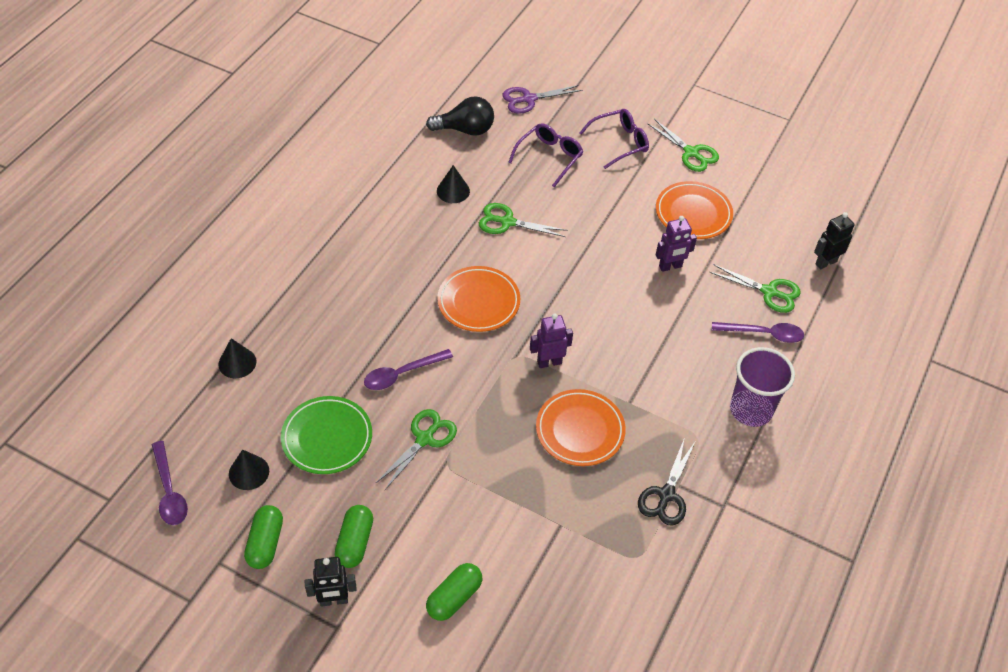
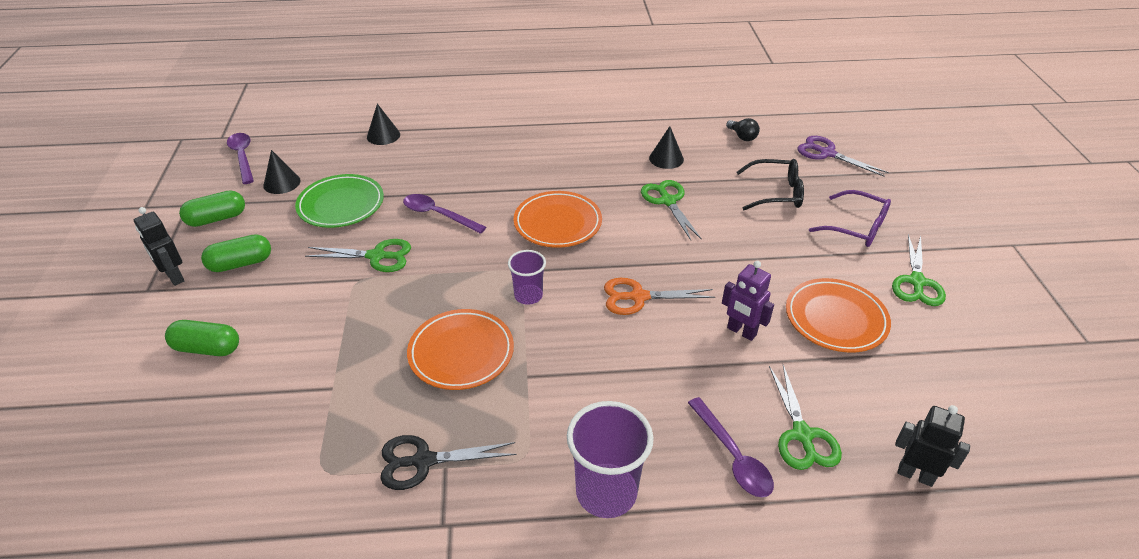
camera: 60 degrees right, 10 degrees down
purple spoon [152,441,188,525] -> purple spoon turned 120 degrees clockwise [227,133,254,184]
black light bulb [426,96,494,136] -> black light bulb [726,118,760,141], size x0.56
purple glasses [508,123,584,187] -> black glasses [736,159,804,210]
purple robot [530,314,573,368] -> purple cup [508,250,546,305]
none -> orange scissors [604,278,715,315]

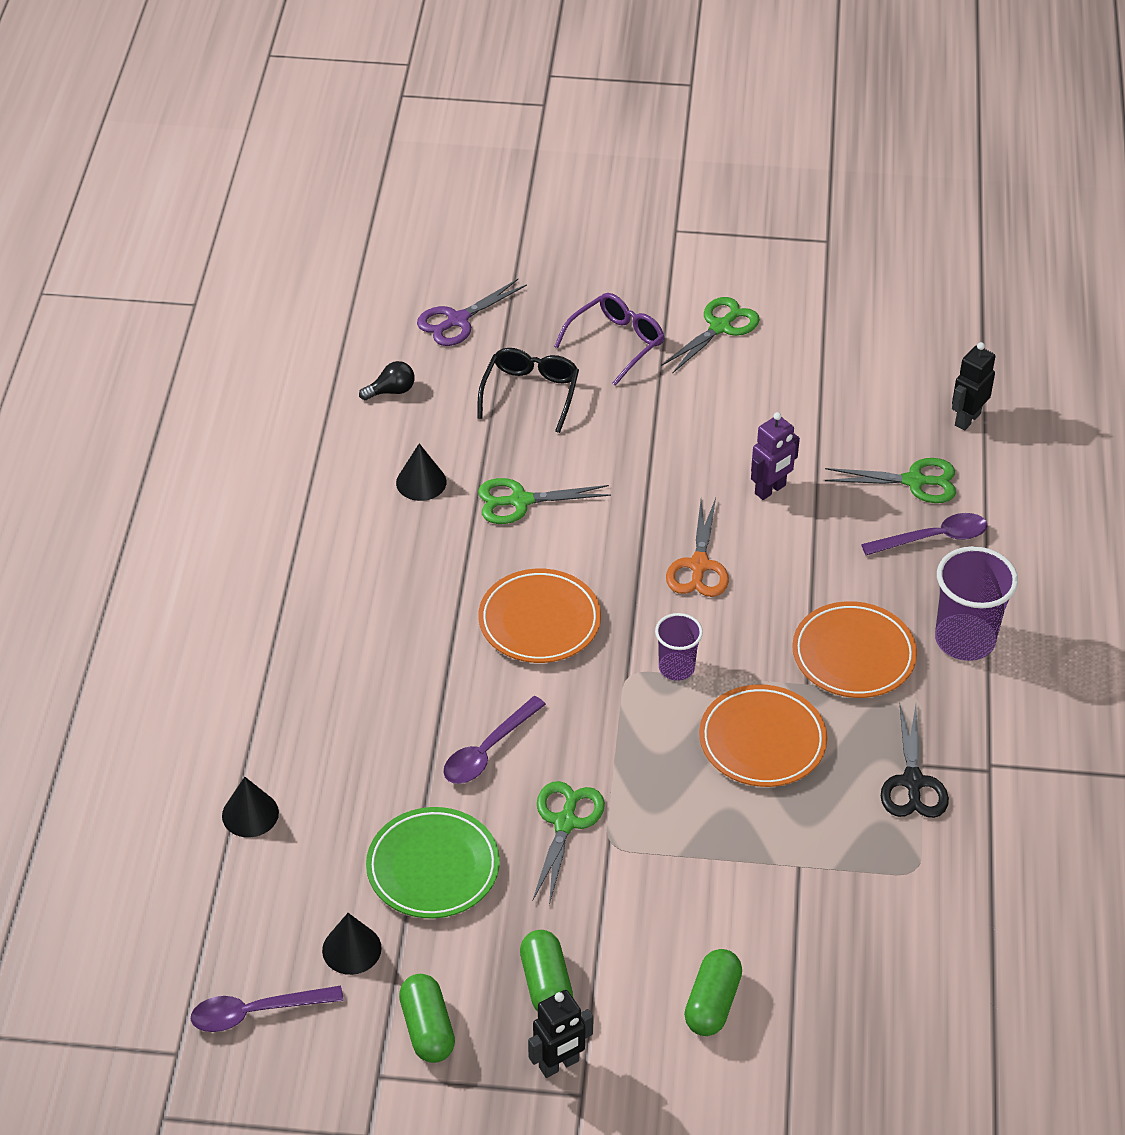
camera: 80 degrees left, 5 degrees up
orange plate [786,278,891,353] -> orange plate moved to [792,601,917,698]
green scissors [892,234,946,306] -> green scissors turned 75 degrees counterclockwise [661,297,760,374]

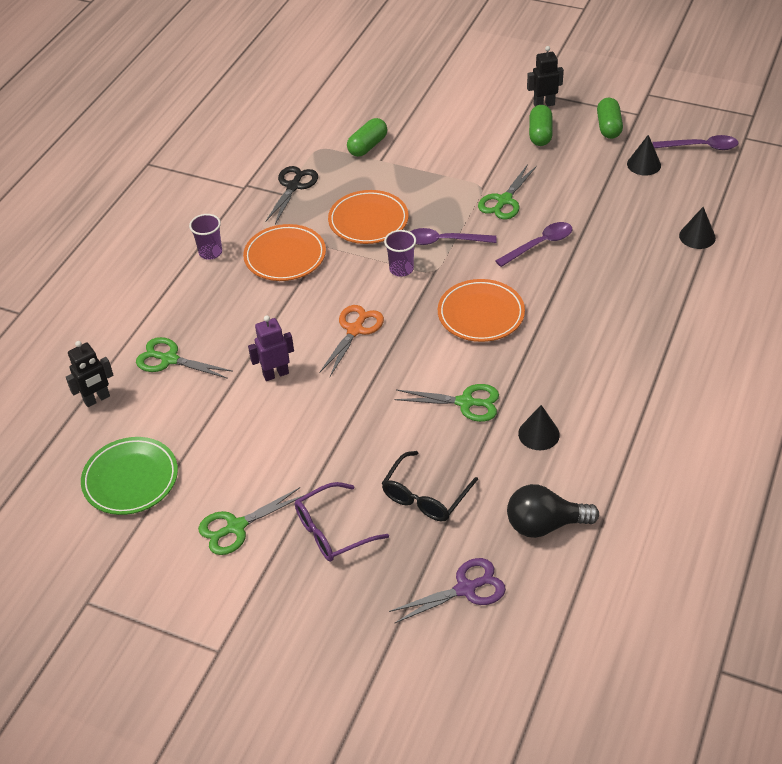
camera: 160 degrees left, 0 degrees up
black light bulb [359,361,415,400] -> black light bulb [507,484,599,538], size x1.78
green plate [366,807,500,918] -> green plate moved to [81,437,178,515]
green capsule [684,949,742,1036] -> green capsule moved to [347,118,387,157]
purple spoon [861,513,988,556] -> purple spoon moved to [410,228,496,245]
purple cup [935,546,1018,661] -> purple cup [189,214,222,260], size x0.59

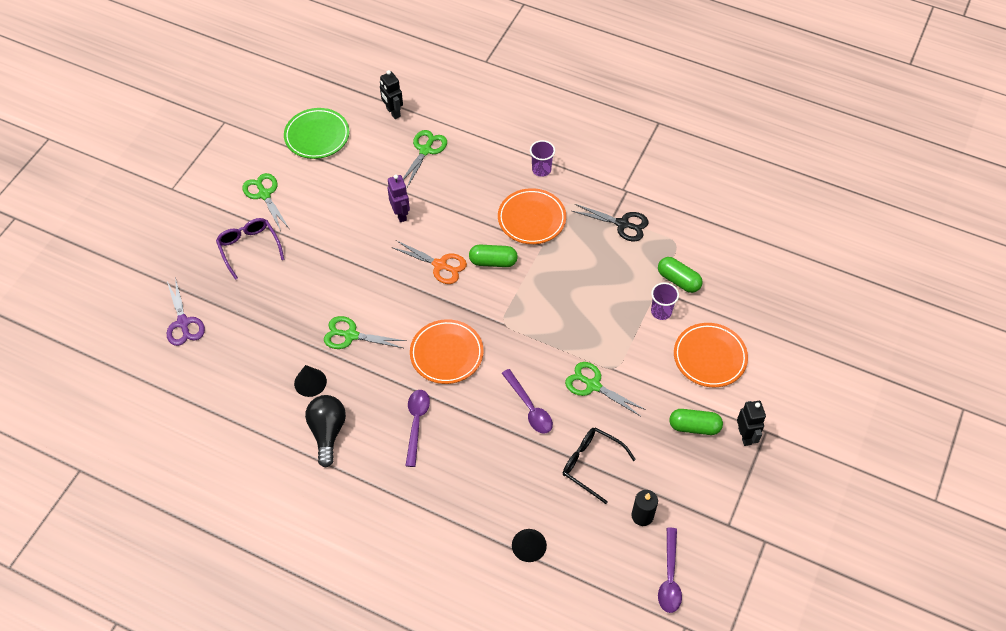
camera: 90 degrees right, 10 degrees up
orange plate [328,190,409,244] -> orange plate moved to [674,323,748,387]
black glasses [381,451,478,521] -> black glasses moved to [563,428,636,504]
purple cup [384,230,416,277] -> purple cup moved to [651,282,679,320]
green scissors [394,384,499,422] -> green scissors turned 90 degrees clockwise [324,316,406,349]
purple spoon [410,228,496,245] -> purple spoon moved to [405,390,430,467]
black light bulb [507,484,599,538] -> black light bulb moved to [305,395,346,468]
green capsule [597,98,623,139] -> green capsule moved to [469,244,518,267]
black cone [627,135,661,176] -> black candle [632,490,658,526]

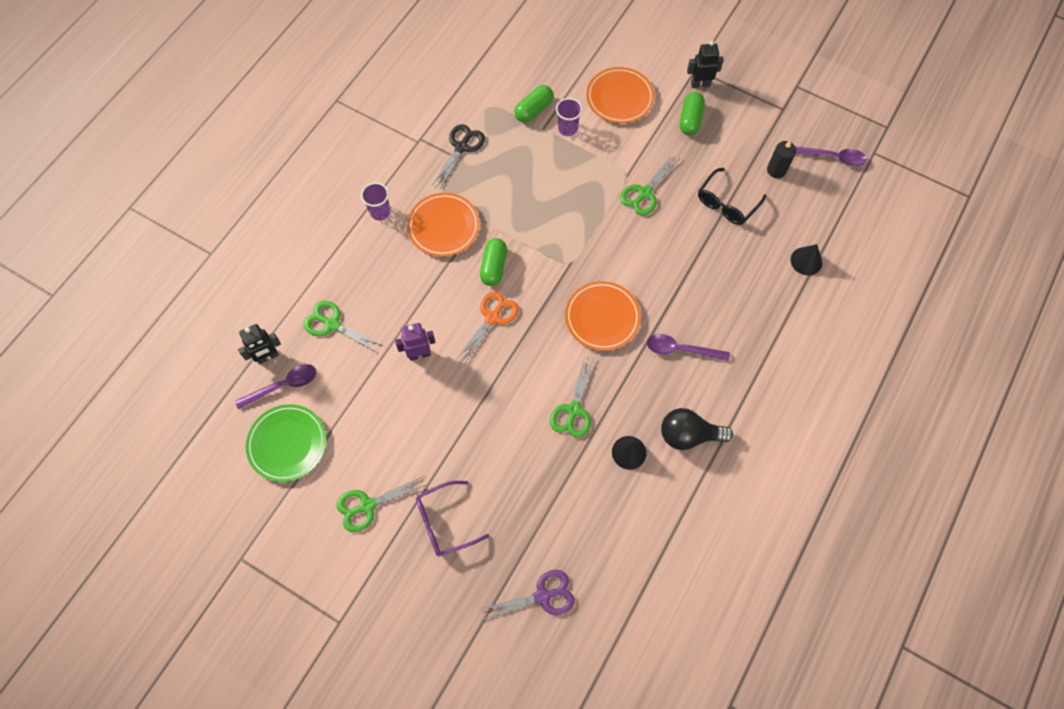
camera: 85 degrees left, 10 degrees up
purple spoon [502,369,553,434] -> purple spoon moved to [235,364,317,410]

